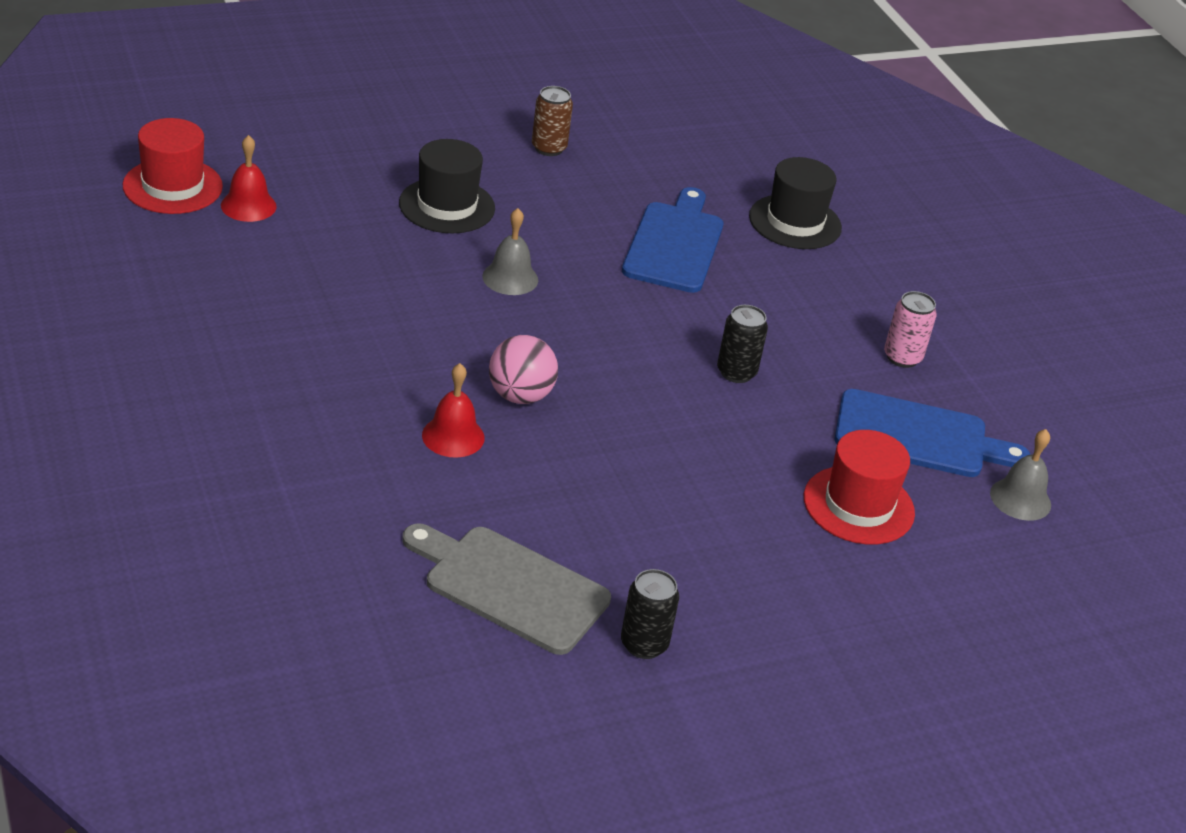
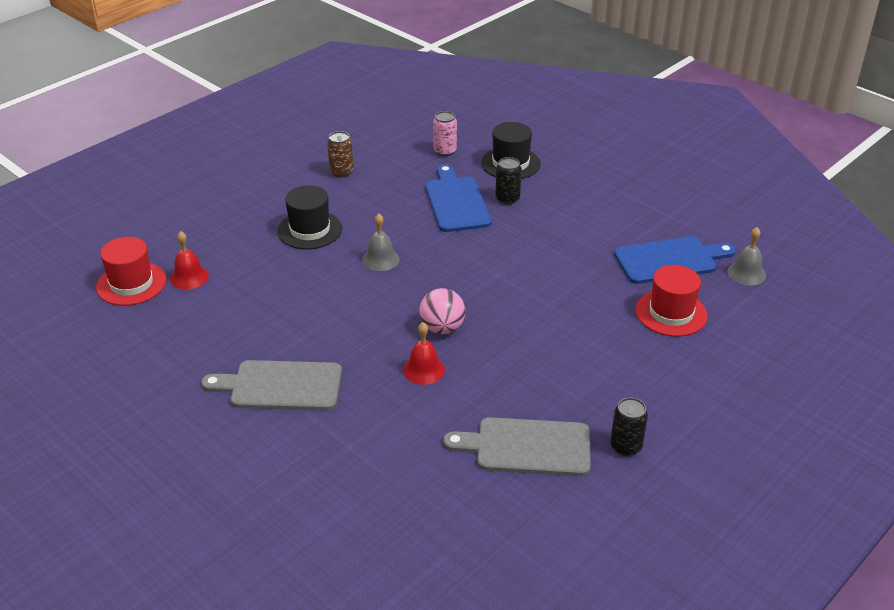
camera: 20 degrees left, 0 degrees up
black can [717,305,768,383] -> black can moved to [495,157,522,205]
pink can [884,291,937,368] -> pink can moved to [433,111,457,156]
none -> grey cutting board [201,360,342,411]

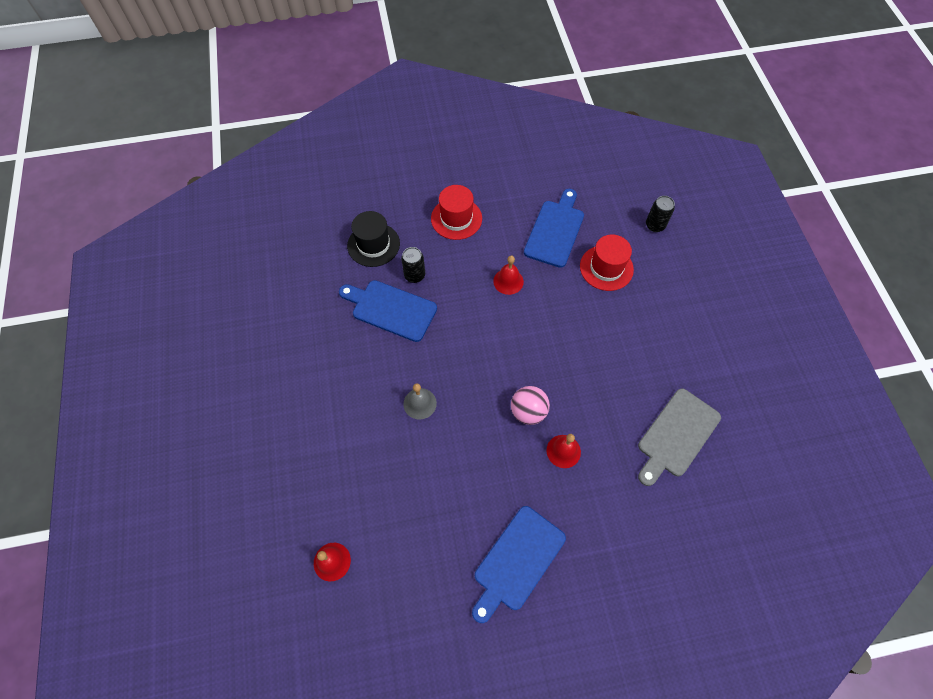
camera: 55 degrees left, 25 degrees up
red hat [96,237,167,306] -> red hat moved to [431,185,482,240]
grey cutting board [201,360,342,411] -> blue cutting board [472,506,566,623]
black hat [277,185,342,249] -> none
brown can [327,131,353,178] -> none
pink can [433,111,457,156] -> none
black can [610,398,648,456] -> black can moved to [646,196,675,232]
grey bell [727,227,766,285] -> none
none -> red bell [493,256,524,295]

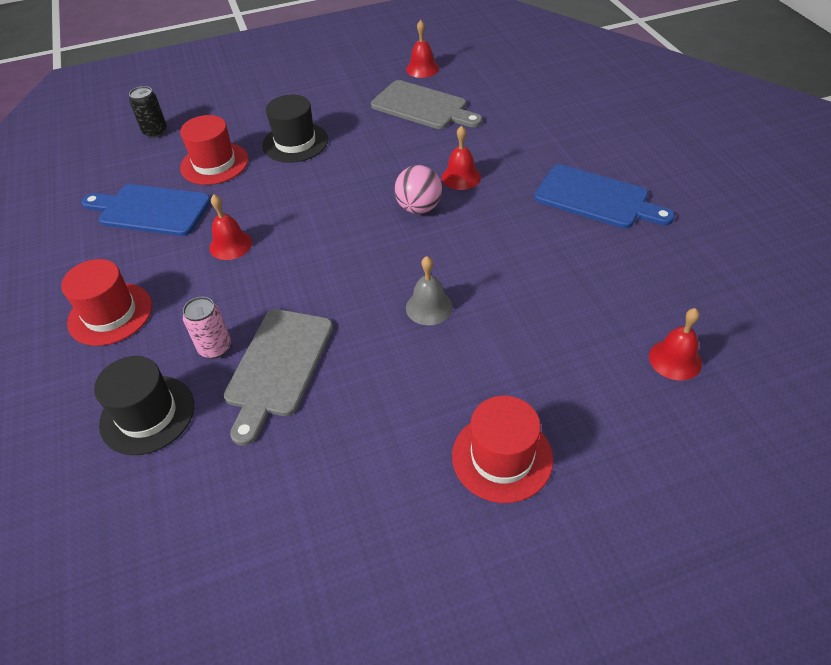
camera: 95 degrees left, 15 degrees down
blue cutting board [339,280,437,342] -> grey cutting board [224,309,333,446]
black can [401,247,425,283] -> pink can [183,297,231,359]
none -> black hat [262,94,328,163]
none -> red bell [406,20,439,78]
none -> red hat [452,396,553,503]

